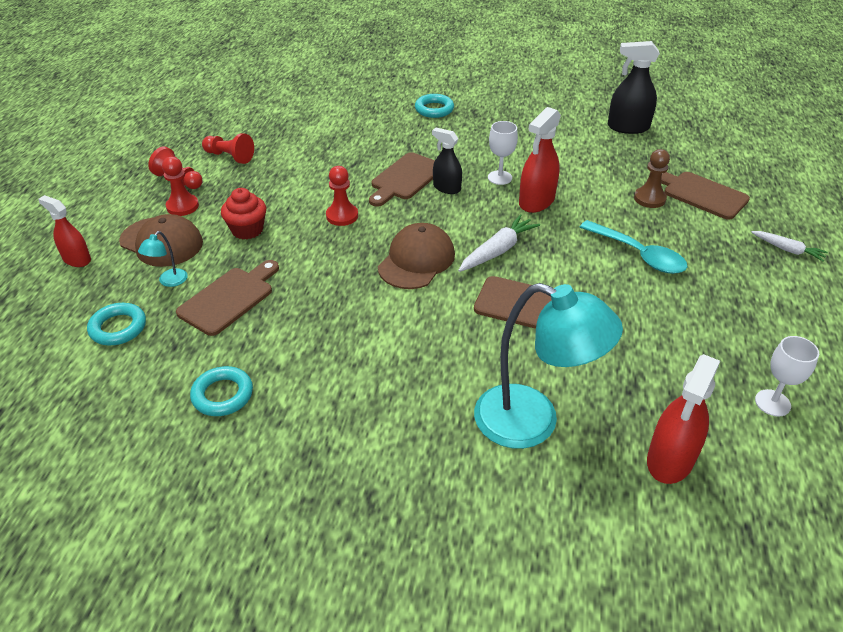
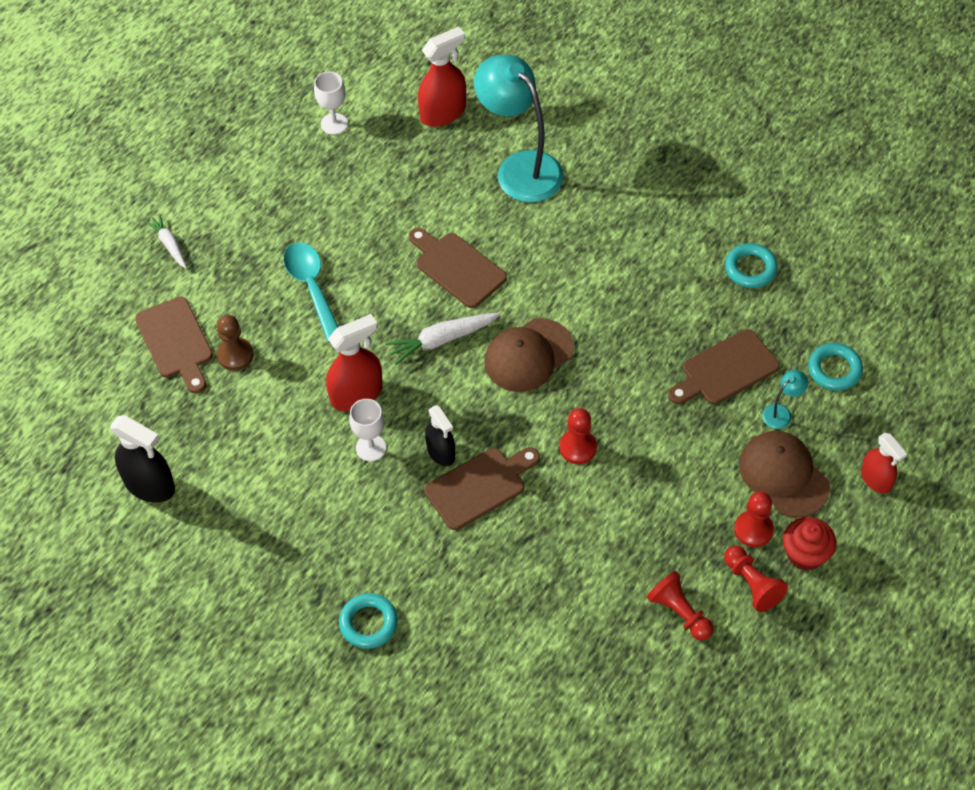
camera: 155 degrees left, 15 degrees up
red cupcake [221,188,266,239] -> red cupcake moved to [783,517,836,571]

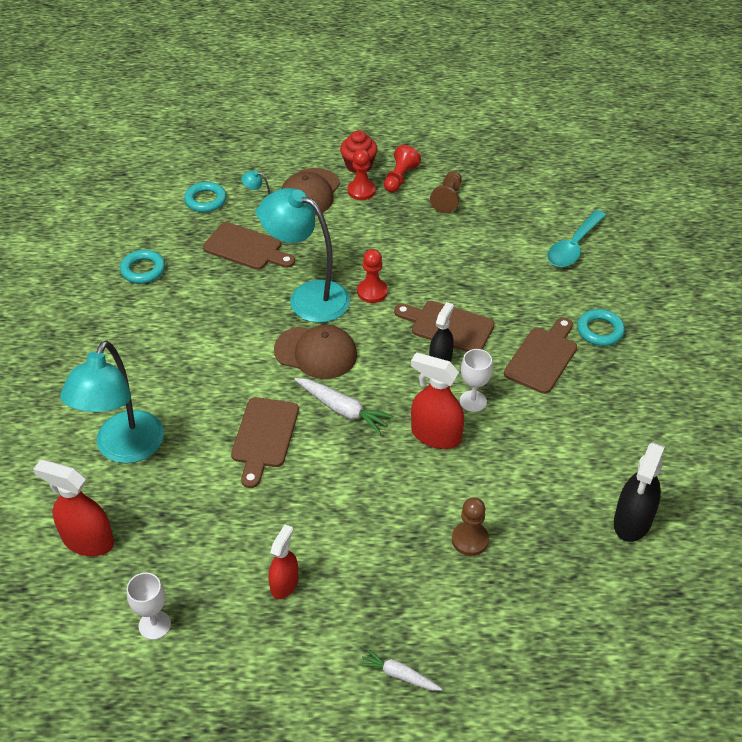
camera: 125 degrees left, 10 degrees down
black spray bottle [110,415,175,503] -> black spray bottle turned 150 degrees counterclockwise [614,442,666,542]
brown cutting board [135,297,213,394] -> brown cutting board moved to [504,317,577,394]
white carrot [145,214,187,269] -> white carrot turned 90 degrees clockwise [358,648,443,691]
turquoise spoon [284,242,338,343] -> turquoise spoon moved to [547,210,606,267]
red pawn [647,571,713,641] -> brown pawn [430,171,462,213]
red spray bottle [861,433,907,494] -> red spray bottle moved to [268,525,298,599]
none -> turquoise lamp [258,188,350,323]

